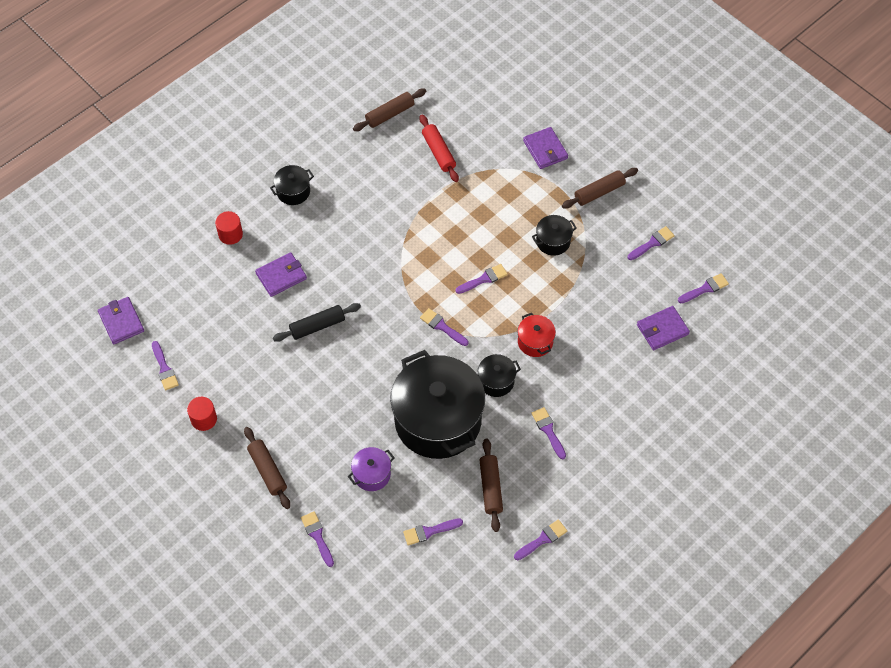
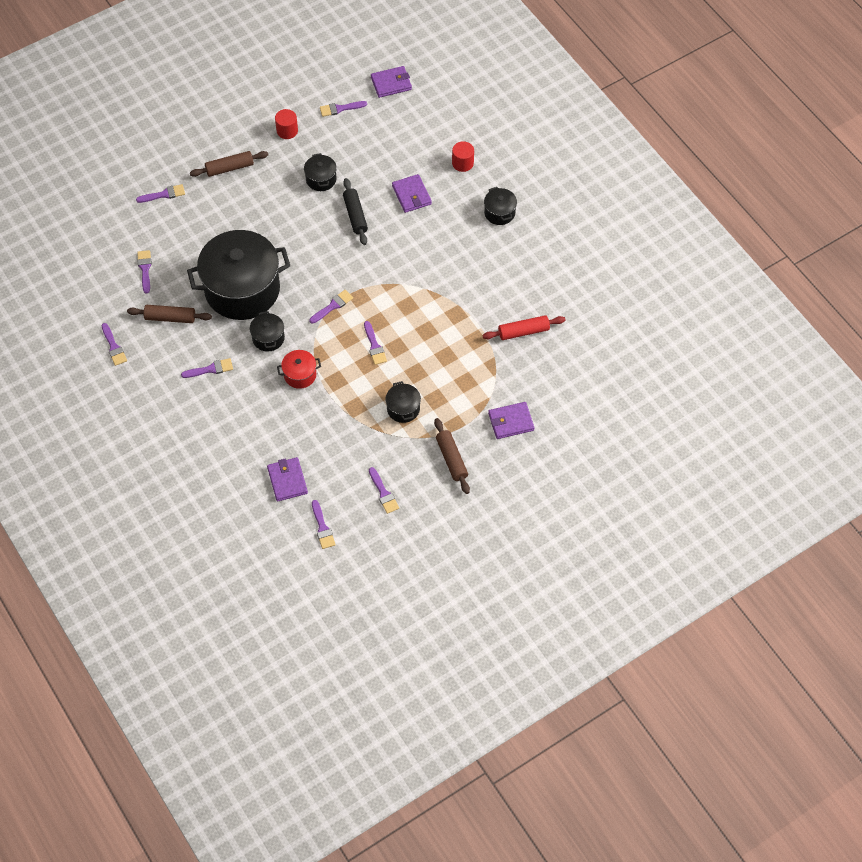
camera: 100 degrees right, 0 degrees up
purple pot [348,447,394,491] -> none
brown rolling pin [353,89,426,131] -> none
none -> black pot [304,153,337,191]

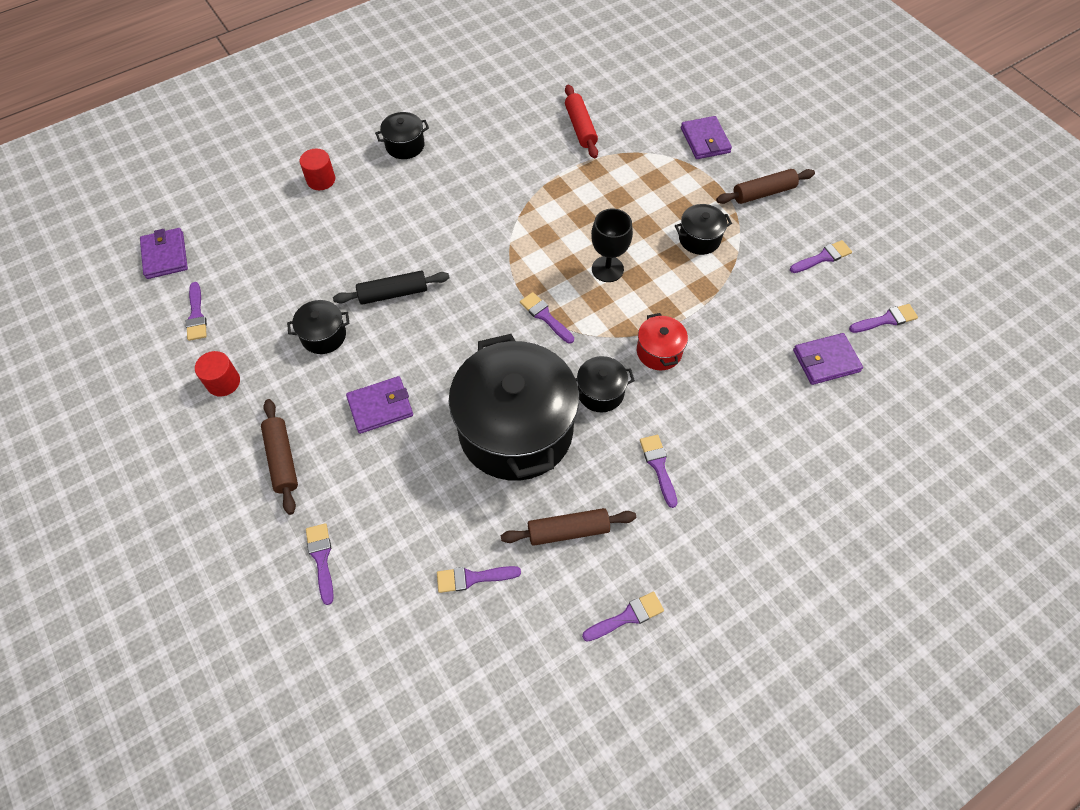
camera: 90 degrees left, 0 degrees up
brown rolling pin [127,305,212,323] -> brown rolling pin turned 75 degrees clockwise [501,508,636,546]
purple brush [364,321,387,365] -> black goblet [591,209,633,282]
purple wallet [392,174,432,213] -> purple wallet moved to [346,376,413,434]

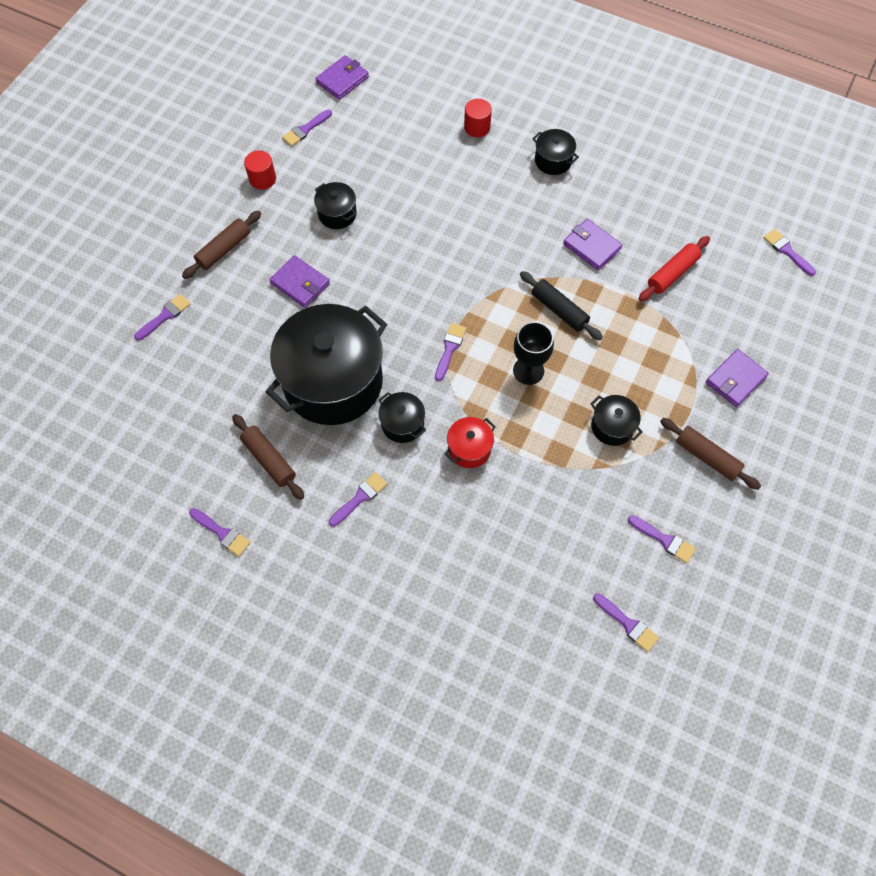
camera: 60 degrees right, 5 degrees up
black rolling pin [333,271,450,305] -> black rolling pin moved to [520,271,603,340]
purple brush [437,566,521,593] -> purple brush moved to [763,229,816,276]
purple wallet [793,333,863,385] -> purple wallet moved to [563,219,622,270]

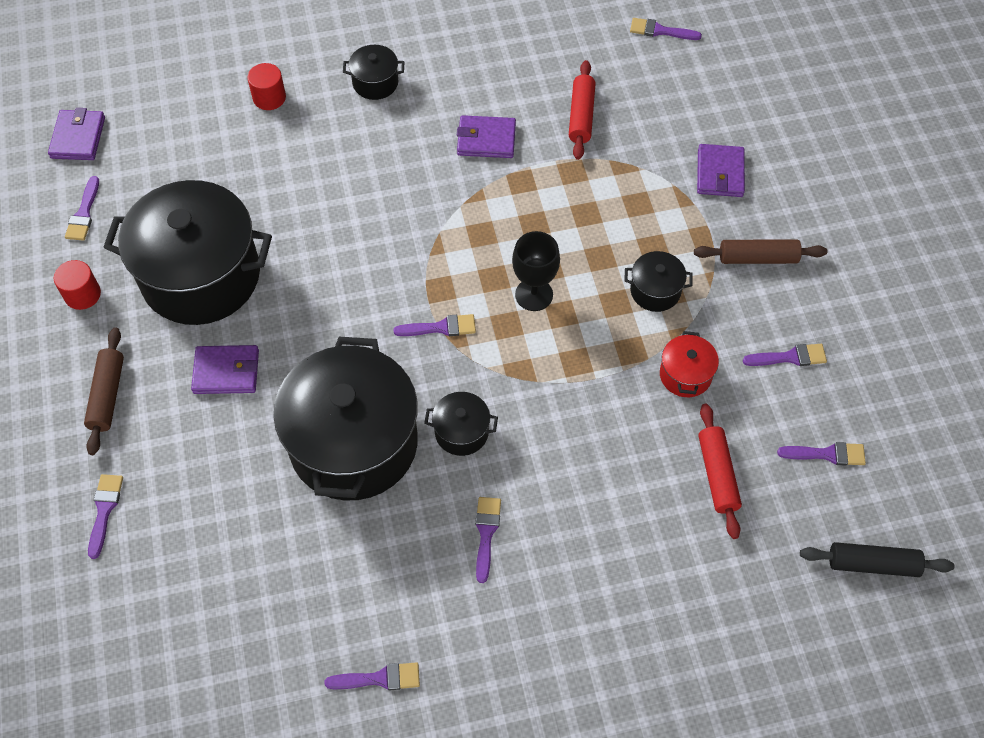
camera: 40 degrees left, 5 degrees down
brown rolling pin [232,414,304,500] -> none
black pot [314,182,357,229] -> black pot [103,180,272,325], size x2.37
purple brush [435,323,466,381] -> purple brush turned 105 degrees clockwise [394,314,476,336]
red pot [445,417,496,468] -> red pot moved to [660,331,719,397]
black rolling pin [520,271,603,340] -> black rolling pin moved to [800,542,955,577]
none -> red rolling pin [698,404,742,539]

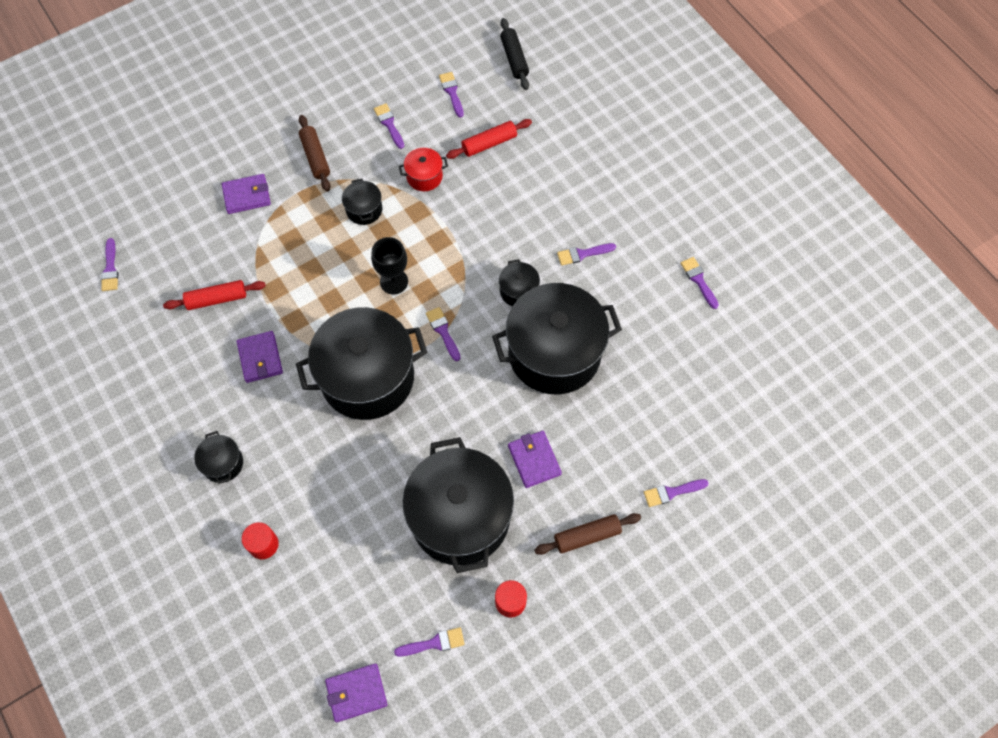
camera: 110 degrees left, 5 degrees up
none -> black pot [296,307,427,420]

